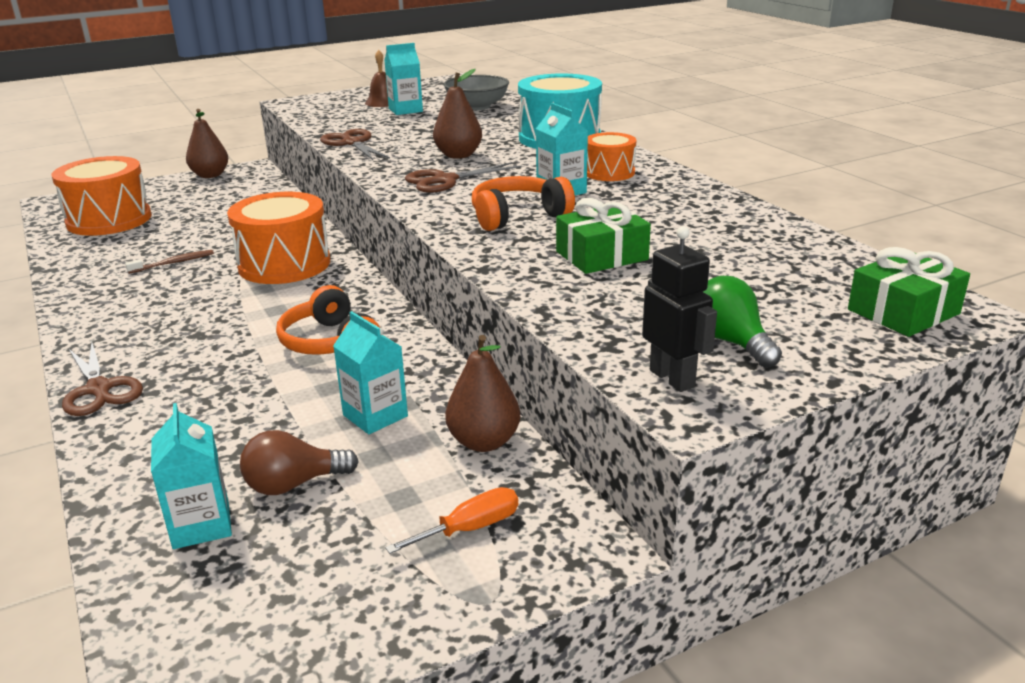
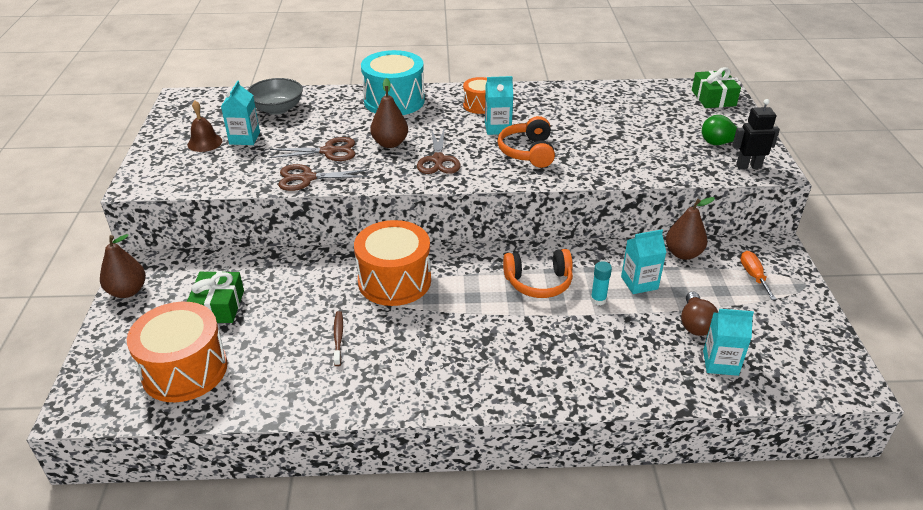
camera: 65 degrees left, 10 degrees up
brown scissors [62,342,143,416] -> brown scissors moved to [269,137,355,161]
green gift [556,198,651,274] -> green gift moved to [187,271,244,323]
none -> turquoise glue stick [591,261,612,305]

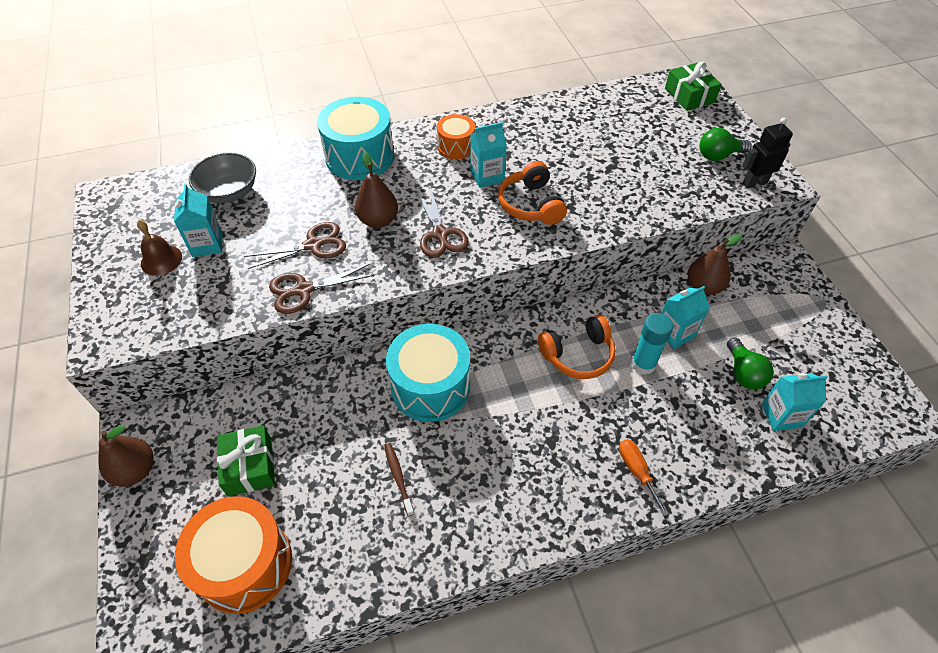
camera: 15 degrees left, 15 degrees up
orange drum [354,220,431,306] -> turquoise drum [386,324,470,422]
turquoise glue stick [591,261,612,305] -> turquoise glue stick [631,313,673,375], size x1.53
brown light bulb [681,292,718,336] -> green light bulb [727,338,774,390]
orange screwdriver [740,251,776,300] -> orange screwdriver moved to [619,439,669,516]

